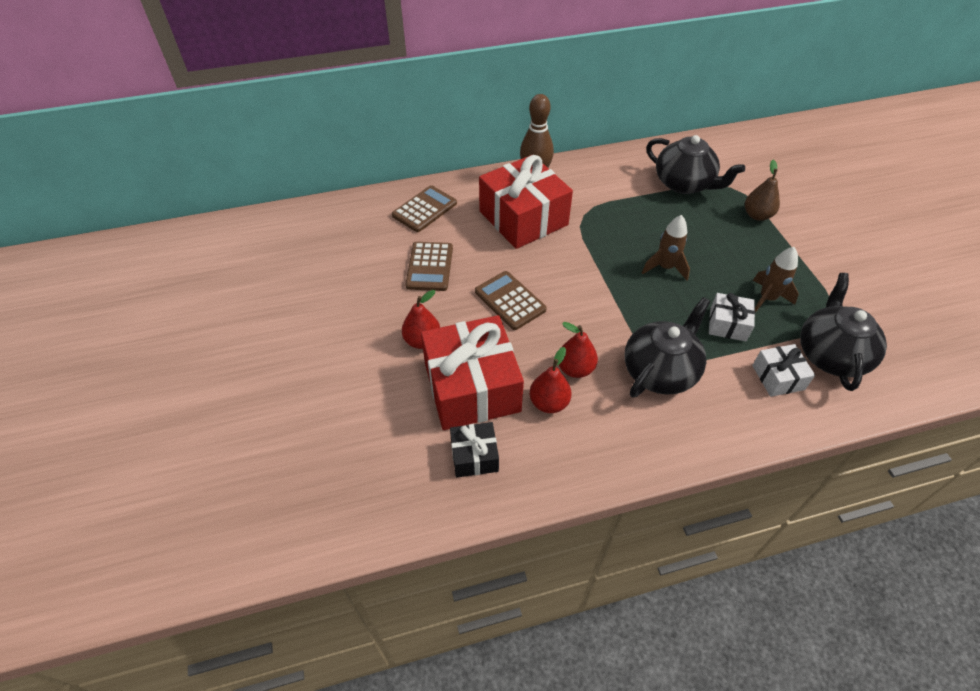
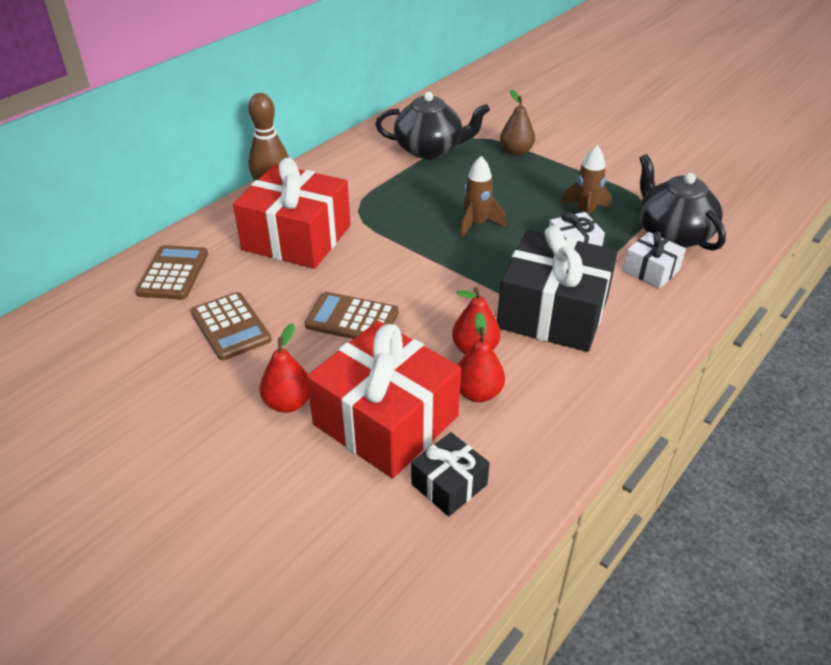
camera: 35 degrees left, 10 degrees down
black teapot [624,297,711,397] -> black gift [497,226,618,352]

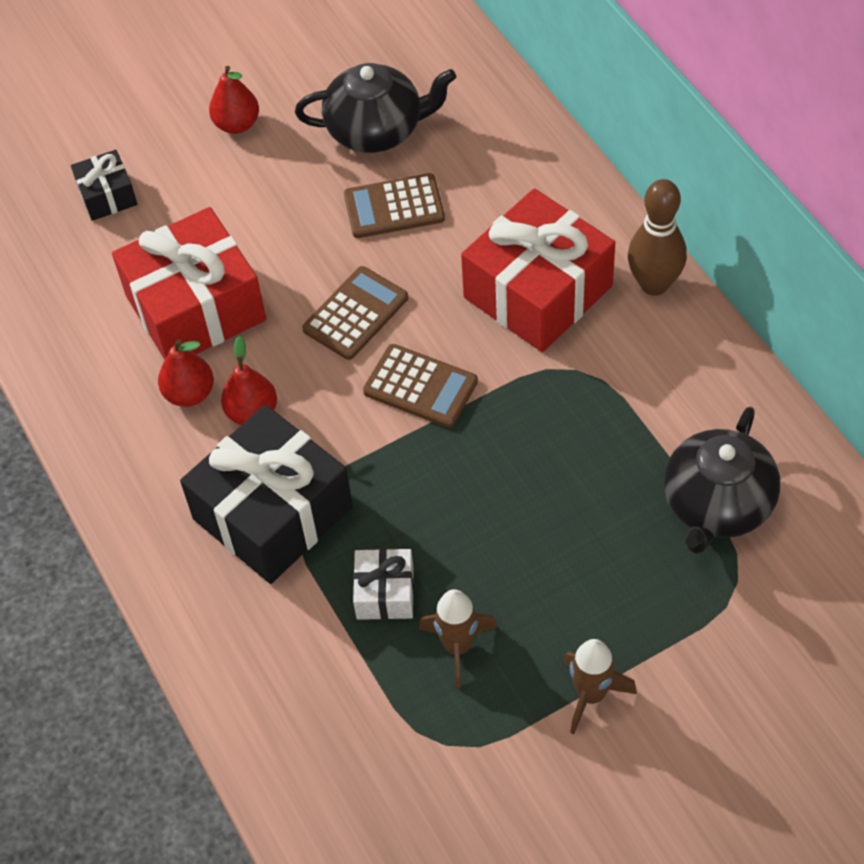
camera: 115 degrees right, 15 degrees up
brown calculator [135,245,208,300] -> brown calculator moved to [363,344,478,428]
red pear [260,323,309,413] -> red pear moved to [209,66,259,134]
black gift [411,432,490,516] -> black gift moved to [71,150,137,221]
brown rocket [460,156,506,239] -> brown rocket moved to [563,639,637,734]
brown pear [500,89,535,156] -> none
white gift [623,232,686,288] -> none
black teapot [639,154,726,251] -> black teapot moved to [295,63,456,153]

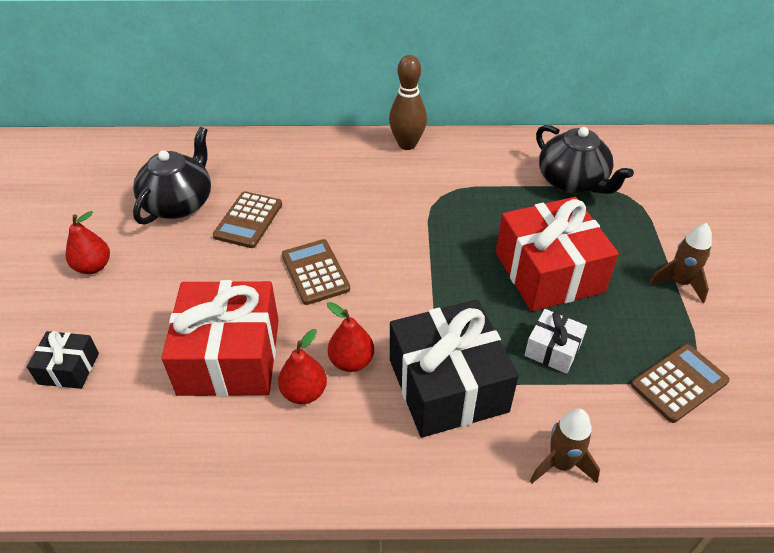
camera: 65 degrees left, 10 degrees down
brown calculator [363,344,478,428] -> brown calculator moved to [631,344,730,423]
brown rocket [419,589,497,688] -> brown rocket moved to [530,409,600,483]
red gift [461,188,615,352] -> red gift moved to [496,197,619,311]

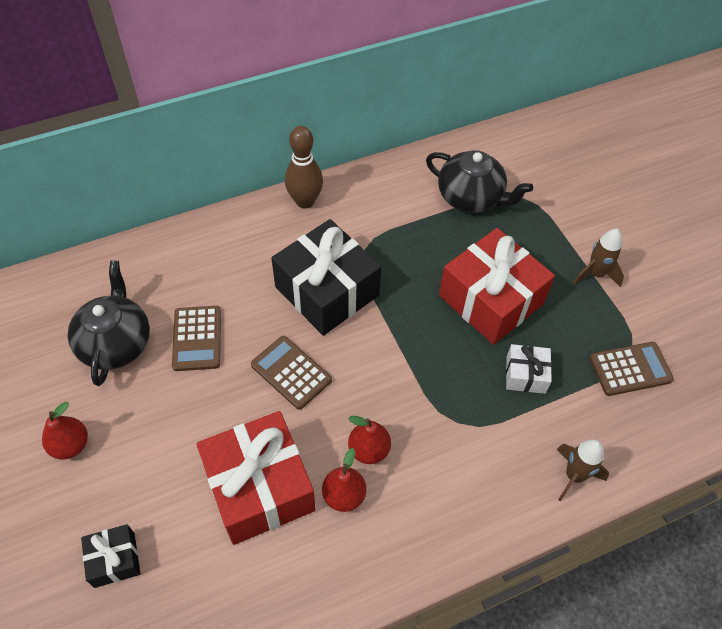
camera: 25 degrees left, 10 degrees up
black gift [390,300,519,438] -> black gift moved to [271,219,381,336]
brown calculator [631,344,730,423] -> brown calculator turned 45 degrees clockwise [590,342,674,396]

